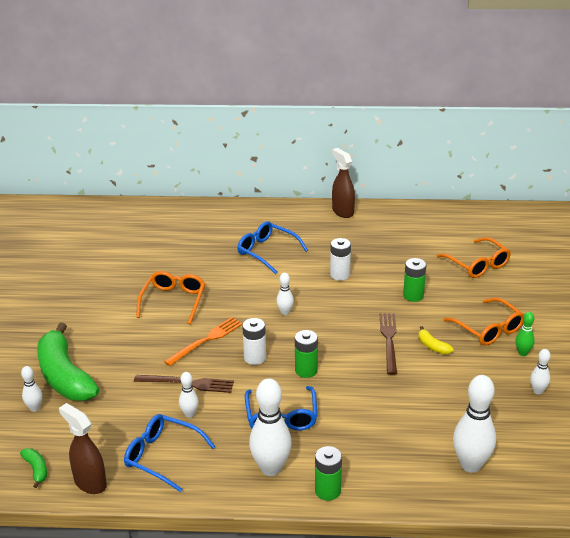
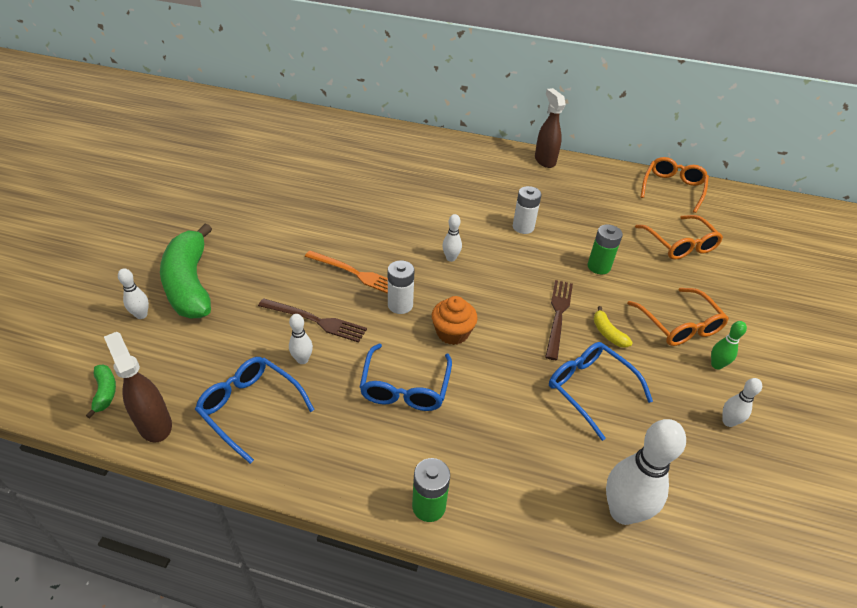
camera: 10 degrees right, 10 degrees up
orange glasses [136,271,205,324] -> orange glasses moved to [641,157,709,213]
orange fork [164,317,243,366] -> orange fork turned 60 degrees clockwise [305,250,388,294]
blue glasses [237,221,308,274] -> blue glasses moved to [549,342,653,441]
white bowling pin [249,379,292,476] -> none
green battery [295,330,318,378] -> orange cupcake [432,296,478,345]

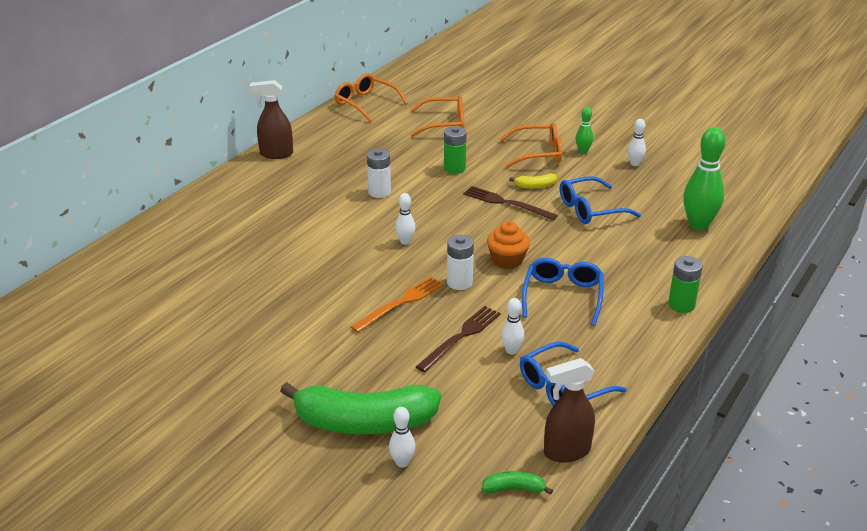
camera: 70 degrees left, 10 degrees down
blue glasses [360,344,452,411] -> blue glasses turned 105 degrees counterclockwise [522,258,603,326]
white bowling pin [606,419,686,525] -> green bowling pin [683,127,726,231]

